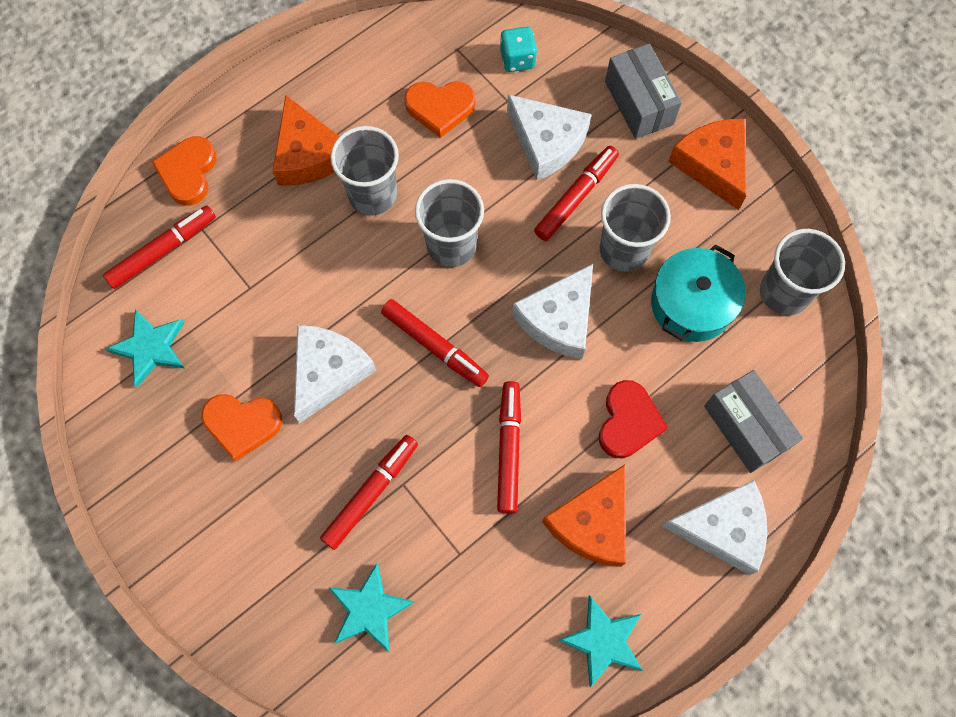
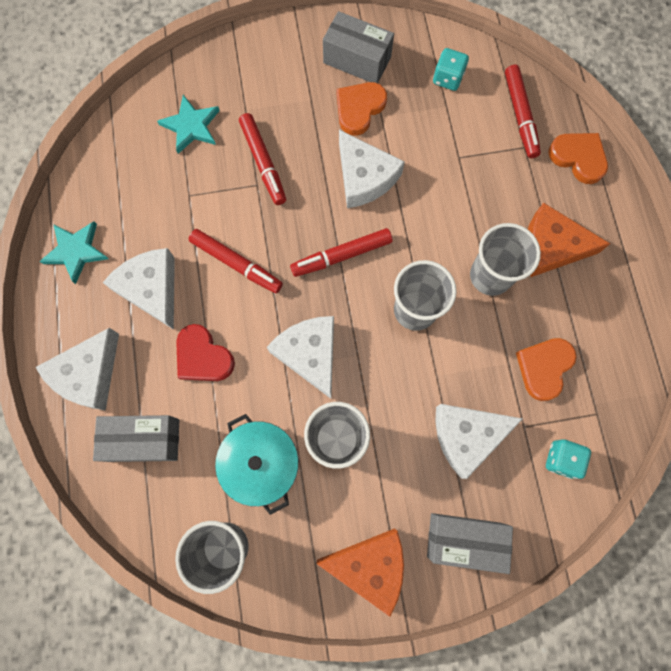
camera: 120 degrees right, 5 degrees up
turquoise star [106,309,185,387] -> turquoise dice [433,48,469,91]
red marker [534,146,619,241] -> none
orange cheese [542,464,626,567] -> white cheese [103,248,175,330]
none -> grey box [323,11,394,83]

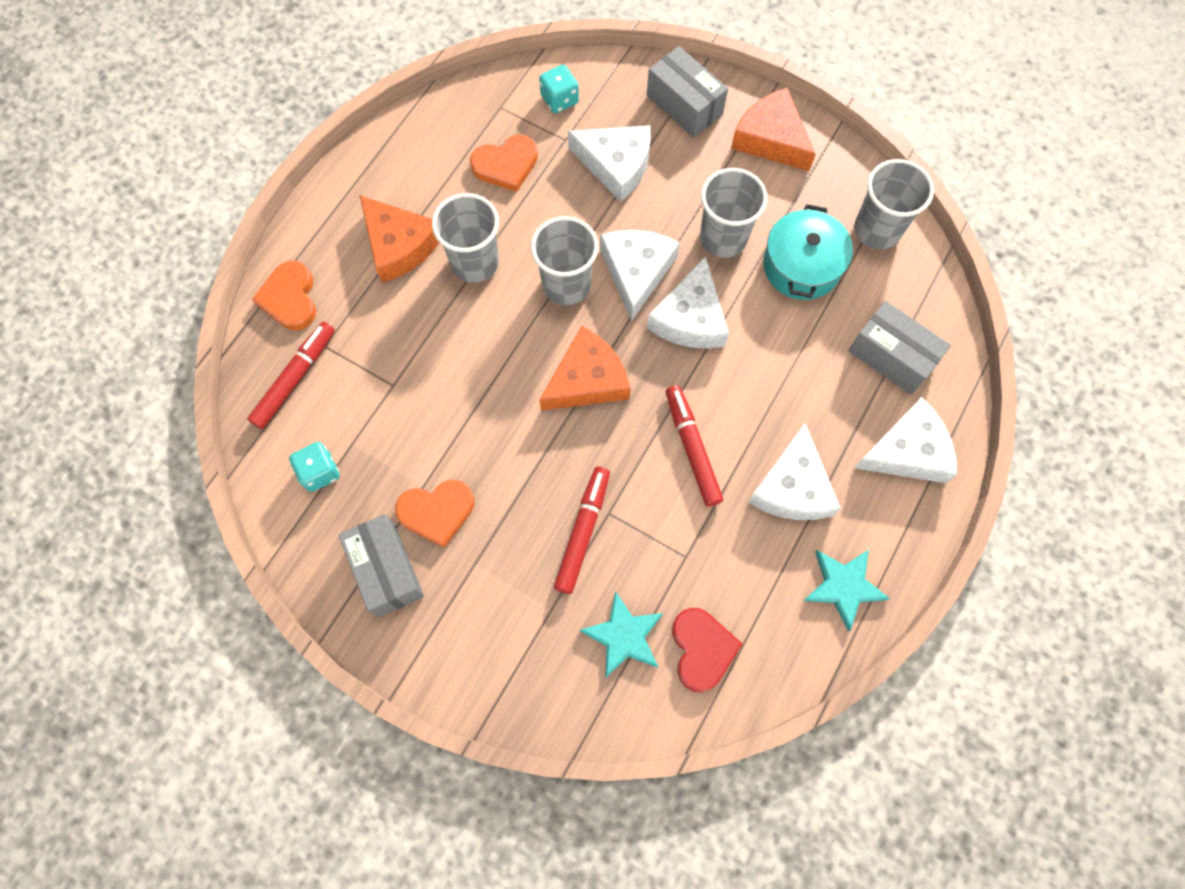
camera: 140 degrees left, 5 degrees down
red heart [176,324,235,381] -> red heart moved to [672,608,742,693]
red marker [290,228,393,277] -> orange cheese [540,325,631,411]
white cheese [339,130,405,208] -> white cheese moved to [600,230,680,321]

